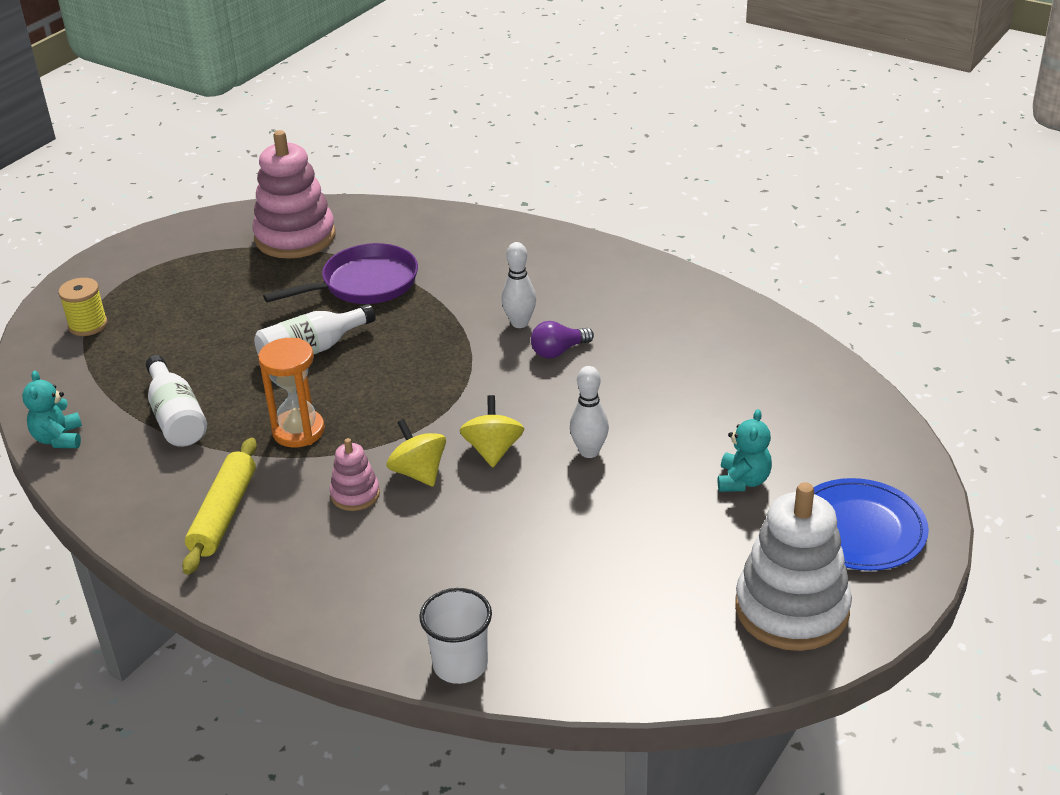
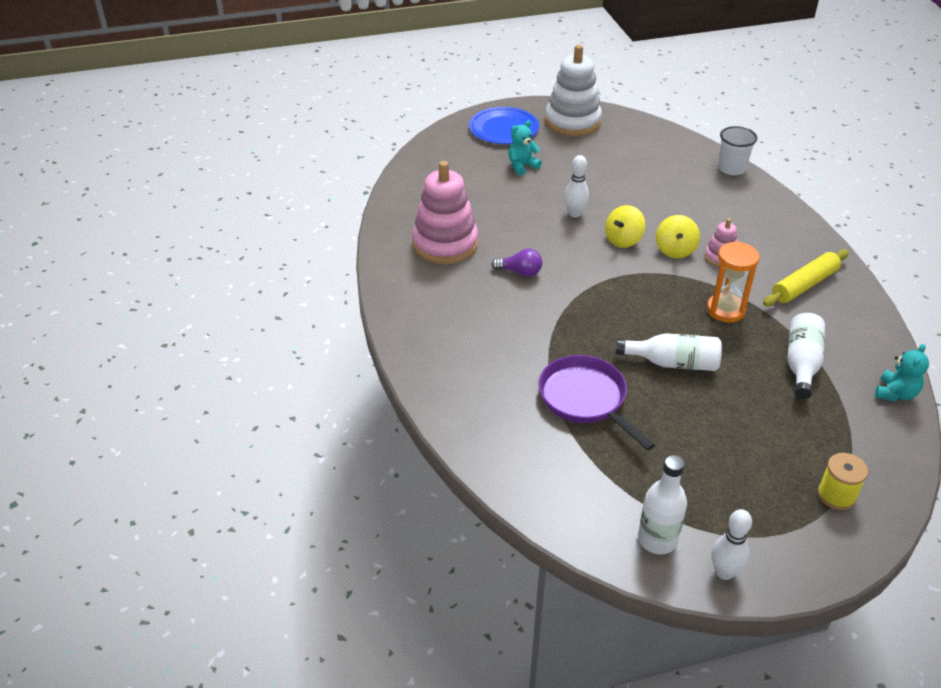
camera: 140 degrees left, 5 degrees up
pink stacking toy [252,130,336,259] -> pink stacking toy moved to [412,161,478,264]
purple pan [263,243,418,304] -> purple pan turned 45 degrees clockwise [539,355,655,451]
white bowling pin [501,242,536,328] -> white bowling pin moved to [711,509,752,580]
none -> white bottle [638,455,687,554]

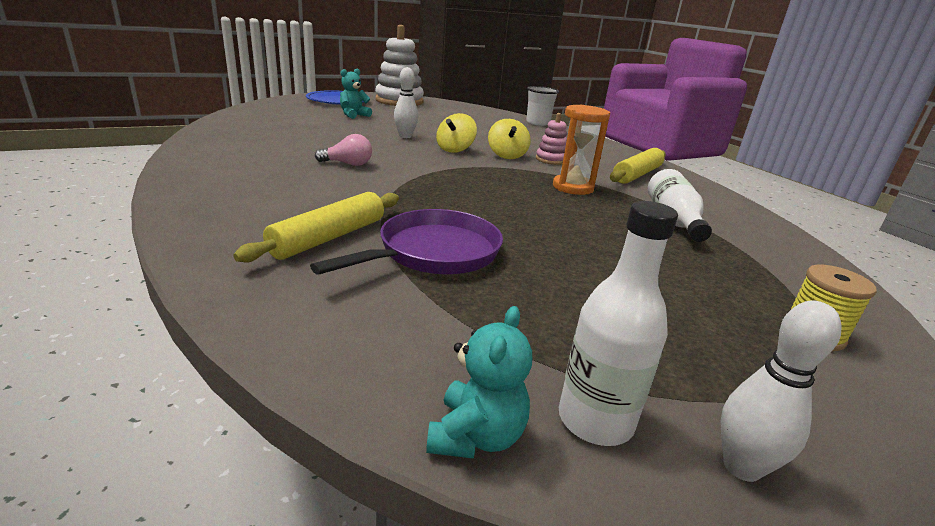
camera: 15 degrees left, 15 degrees down
pink stacking toy [412,161,478,264] -> none
purple light bulb [491,249,542,277] -> pink light bulb [315,134,372,166]
purple pan [539,355,655,451] -> purple pan turned 90 degrees clockwise [310,209,503,275]
white bottle [616,333,722,371] -> none
turquoise teddy bear [875,344,929,402] -> turquoise teddy bear moved to [426,306,532,459]
none -> yellow rolling pin [233,192,399,263]

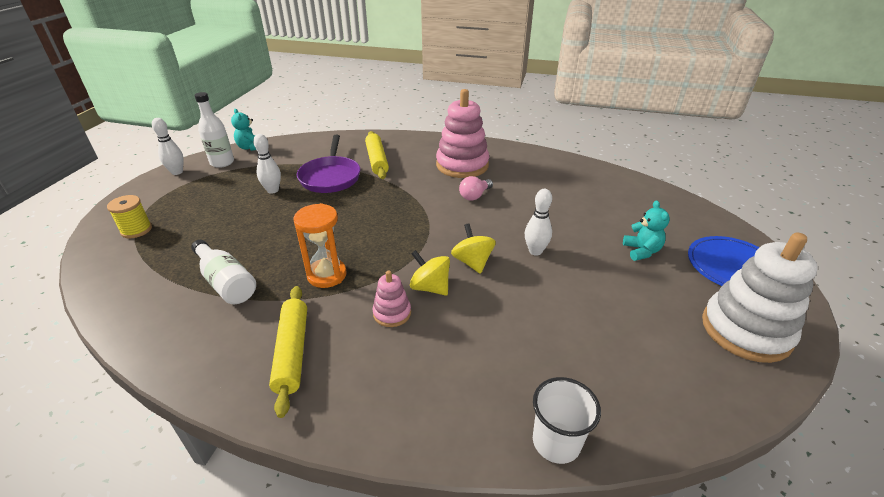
camera: 135 degrees right, 10 degrees up
none -> white bowling pin [253,134,281,194]
none -> pink stacking toy [436,89,489,178]

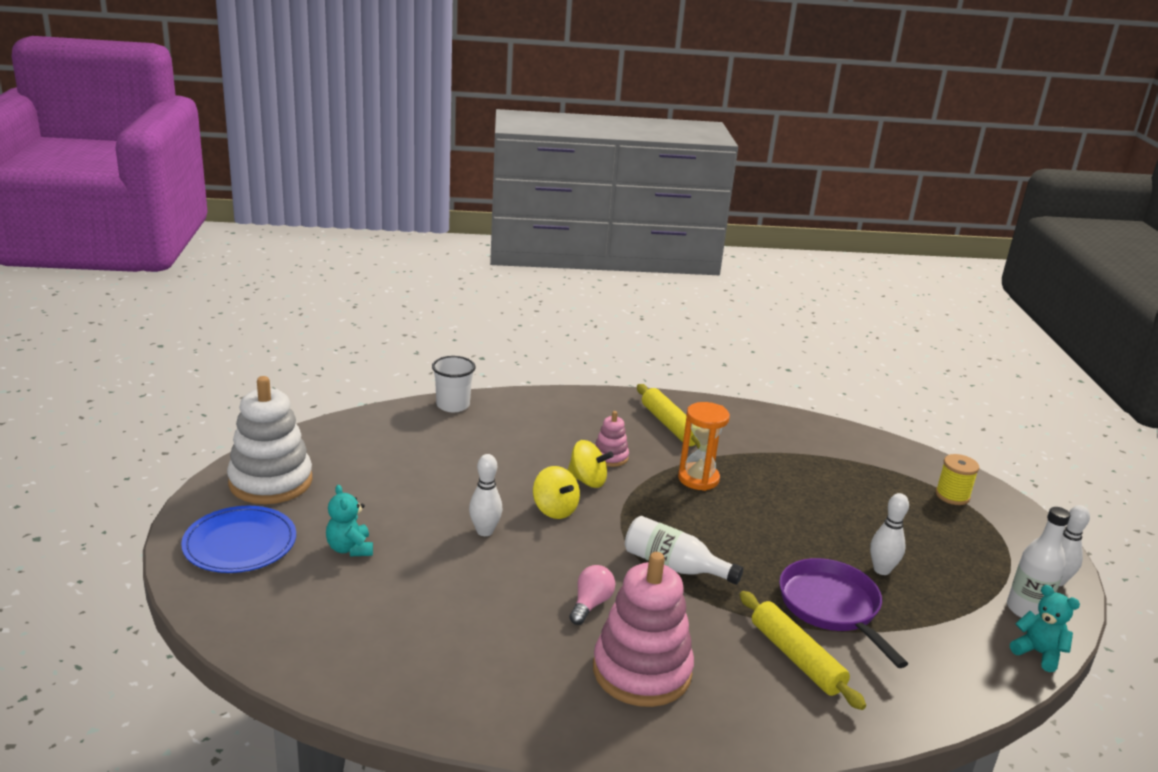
camera: 160 degrees right, 10 degrees down
white bottle [191,240,256,304] -> white bottle moved to [625,516,743,585]

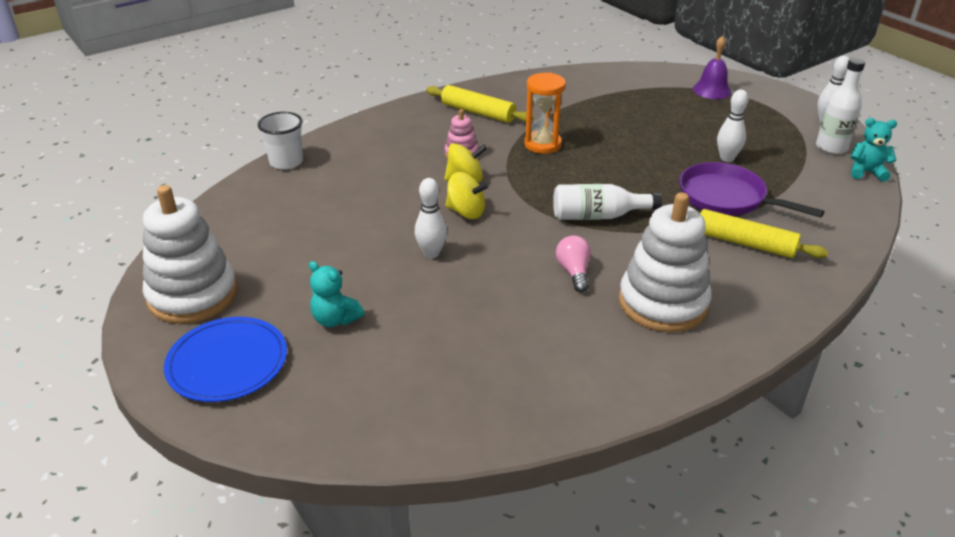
camera: 30 degrees left, 10 degrees up
pink stacking toy [593,552,694,707] -> white stacking toy [619,192,712,332]
yellow spool [936,454,979,505] -> purple bell [693,36,732,99]

